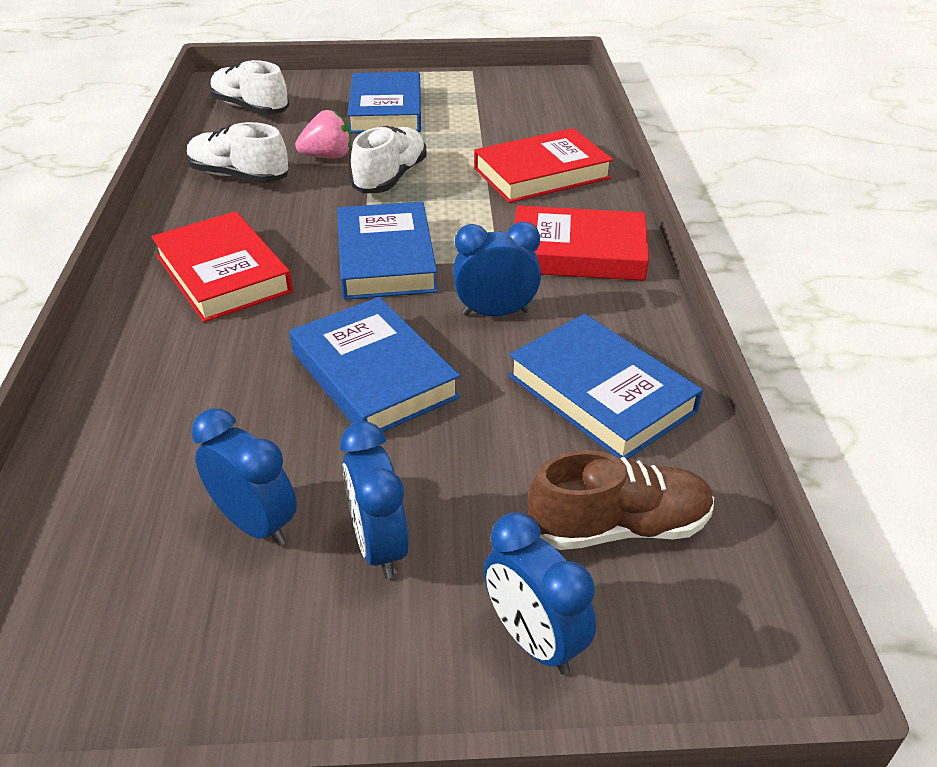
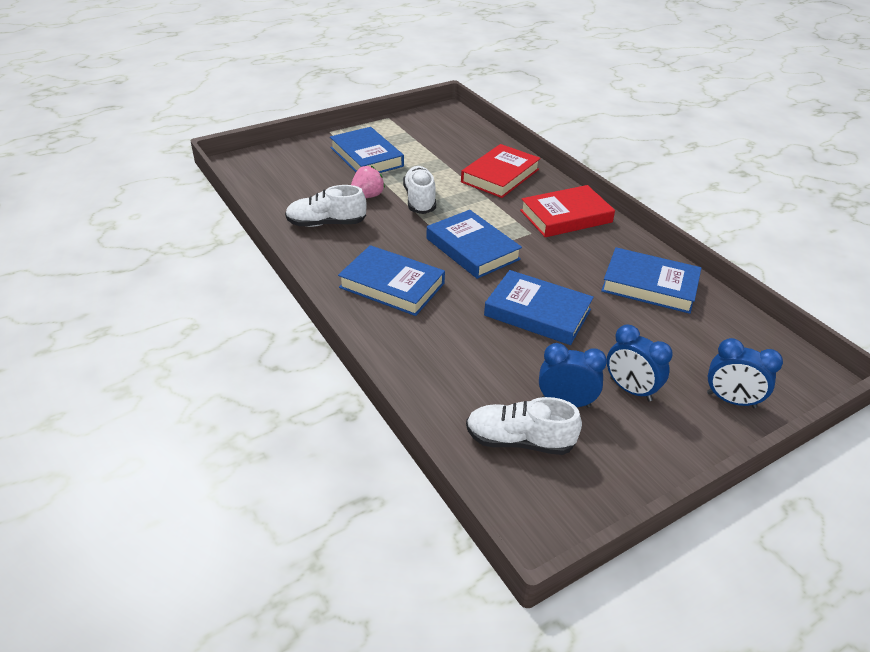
camera: 30 degrees left, 0 degrees up
red book [151,211,293,322] -> blue book [338,245,445,316]
white shoe [210,60,289,115] -> white shoe moved to [466,397,582,455]
blue clock [453,221,541,316] -> none
brown shoe [528,450,714,550] -> none

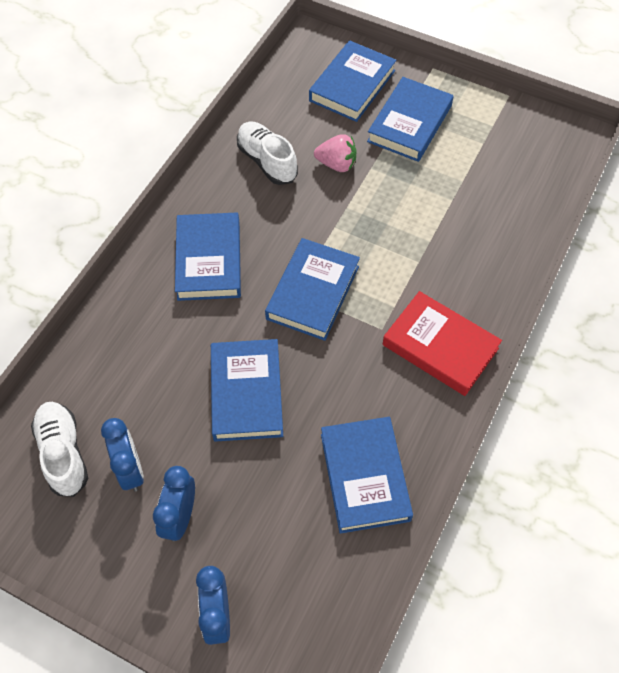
camera: 60 degrees right, 20 degrees up
white shoe [403,166,436,214] -> none
red book [461,144,541,198] -> none
none -> blue book [309,40,396,122]

